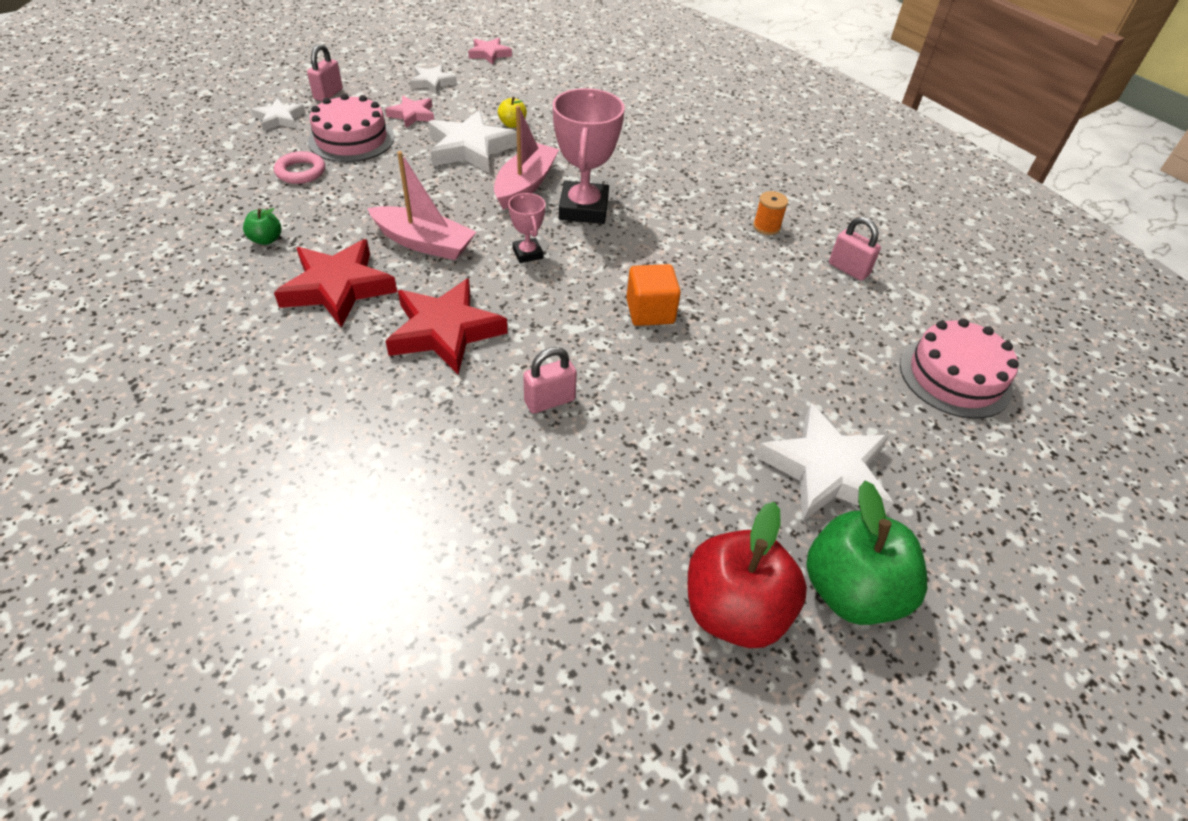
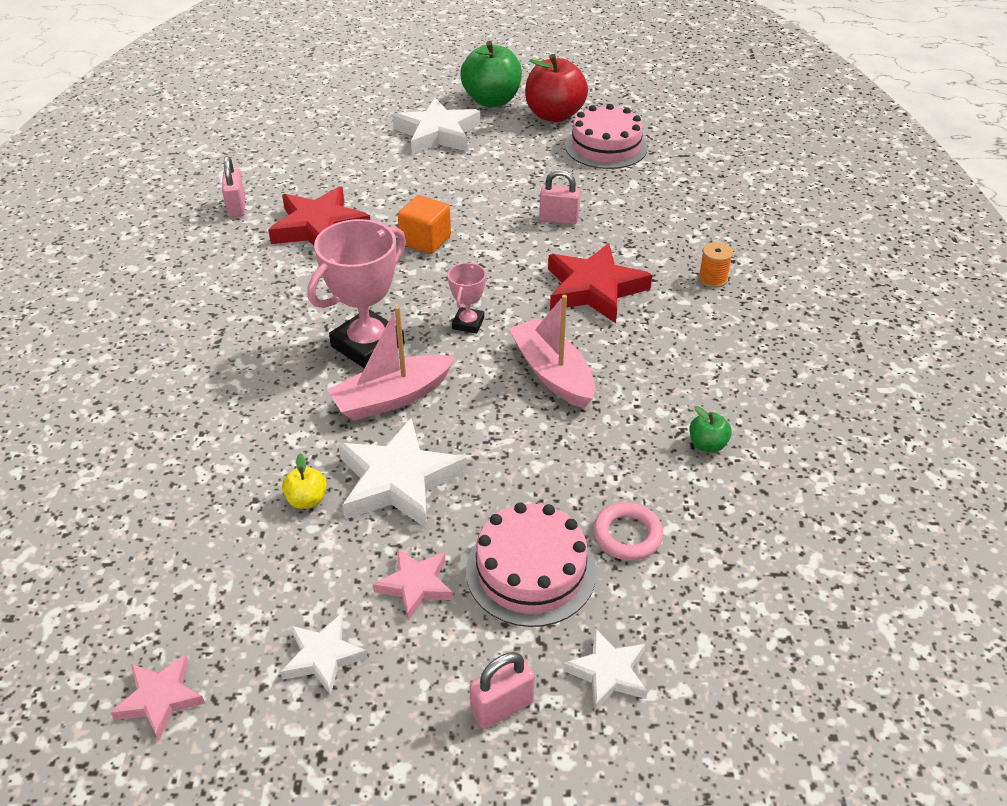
camera: 140 degrees left, 5 degrees down
red star [274,239,397,328] -> red star moved to [268,186,370,246]
orange spool [753,191,788,235] -> orange spool moved to [698,242,733,288]
pink cake [900,319,1019,419] -> pink cake moved to [565,104,648,169]

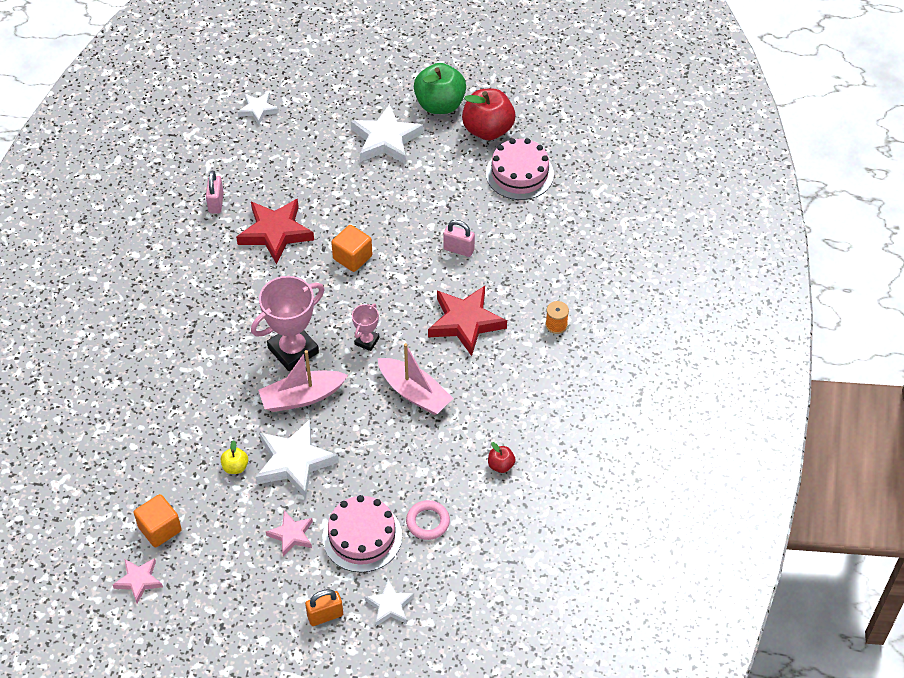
camera: 10 degrees right, 10 degrees up
white star [281,613,368,695] -> white star moved to [238,92,279,125]
pink padlock [470,652,535,729] -> orange padlock [305,589,343,626]
pink boat [509,295,595,408] -> pink boat turned 150 degrees clockwise [378,343,453,415]
green apple [689,406,732,453] -> red apple [488,442,516,473]
none -> orange cube [134,494,182,547]

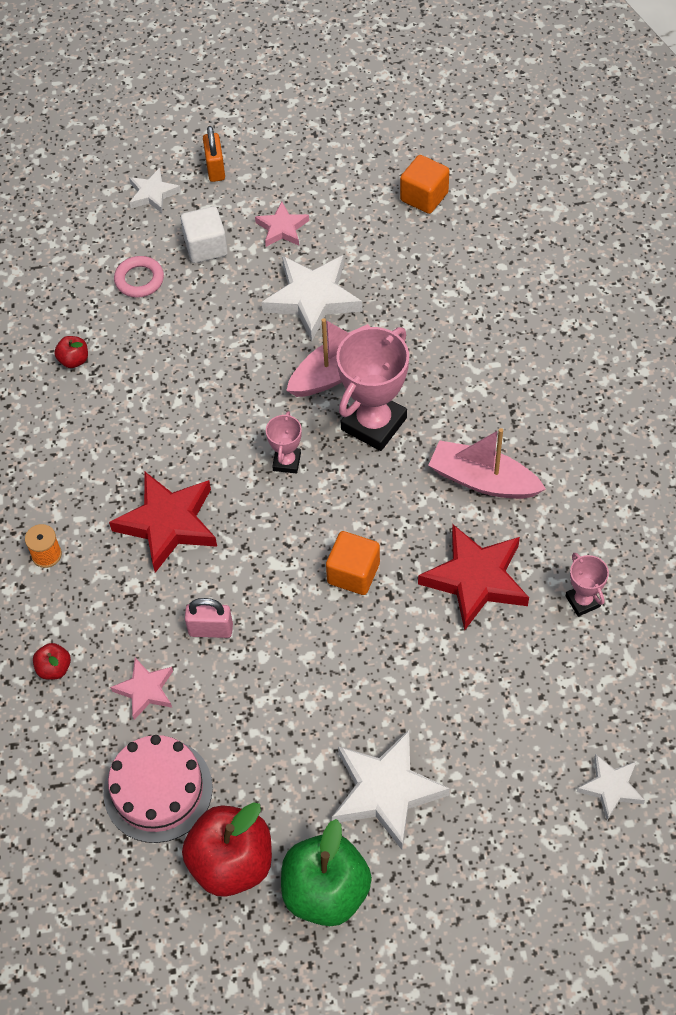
camera: 165 degrees right, 5 degrees up
pink star [113,558,163,604] -> pink star moved to [110,658,173,720]
pink padlock [206,171,224,213] -> pink trophy [566,553,609,617]
yellow apple [220,440,248,474] -> none
orange padlock [305,589,343,626] -> orange padlock turned 60 degrees counterclockwise [203,126,225,182]
pink cake [322,495,402,573] -> white cube [181,206,228,263]
pink boat [378,343,453,415] -> pink boat moved to [428,428,546,499]
none -> red apple [33,643,71,680]

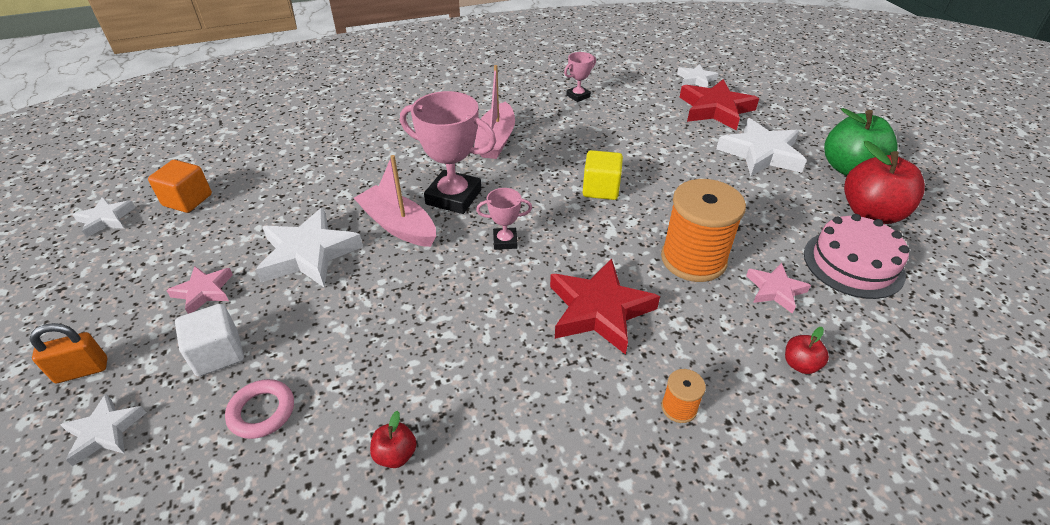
camera: 105 degrees left, 15 degrees down
pink padlock [185,598,233,638] -> orange spool [661,179,746,282]
orange cube [326,531,380,595] -> yellow cube [583,150,623,200]
red star [418,525,529,631] -> red star moved to [680,79,759,130]
none -> white star [72,197,136,238]

